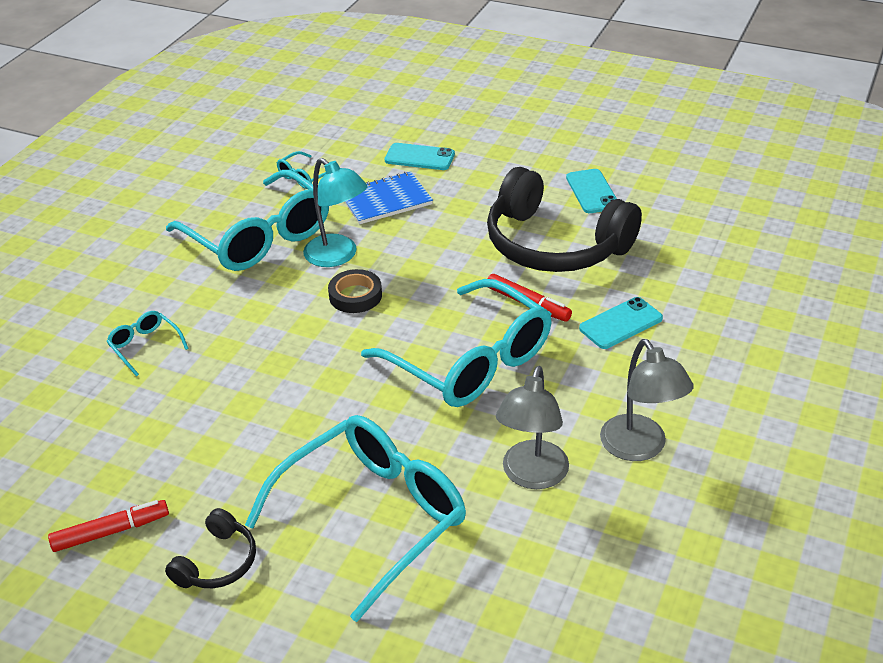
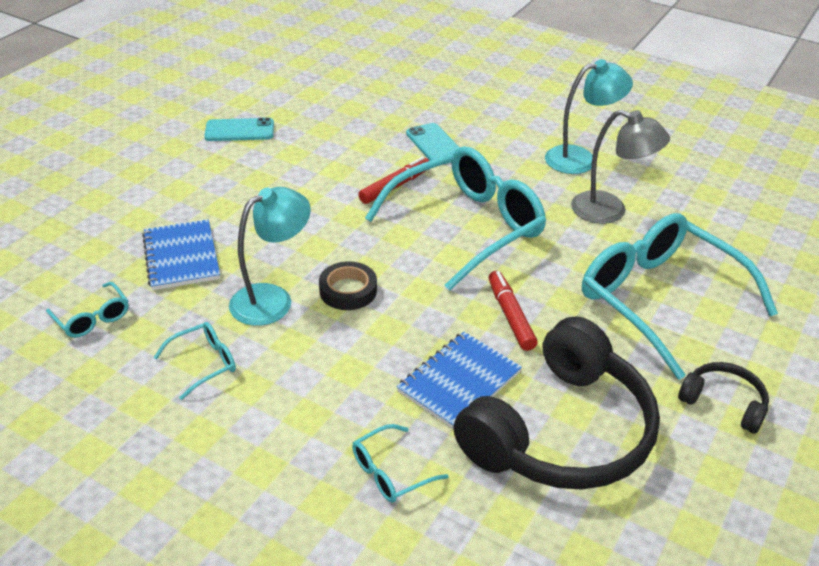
camera: 85 degrees left, 0 degrees up
red marker [48,500,169,552] -> red marker moved to [489,271,538,351]
turquoise glasses [166,170,329,271] -> turquoise glasses [153,322,236,400], size x0.42
turquoise phone [385,143,455,170] -> none
black headphones [487,167,642,272] -> black headphones moved to [453,316,660,490]
grey lamp [600,339,694,461] -> turquoise lamp [545,59,633,174]
none -> blue notebook [397,332,522,429]

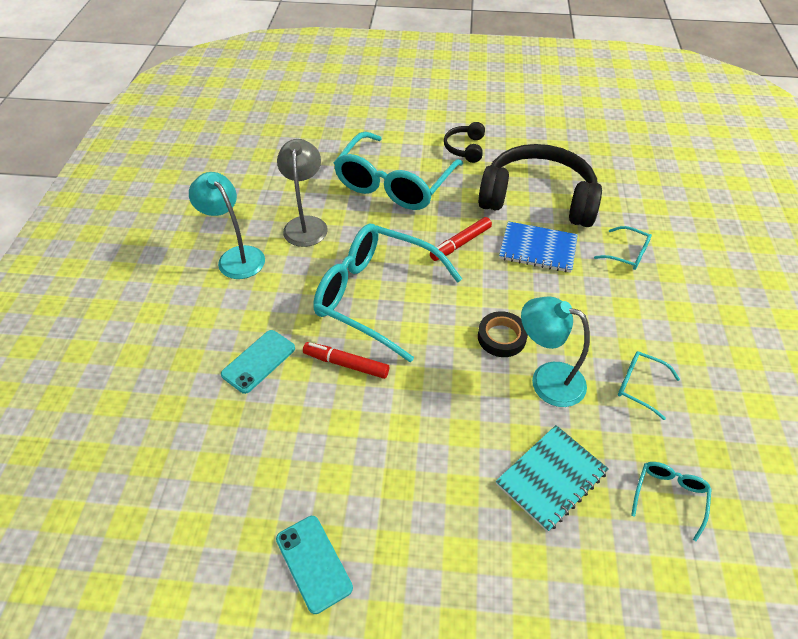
camera: 115 degrees left, 10 degrees up
blue notebook [142,219,220,290] -> turquoise notebook [496,425,609,532]

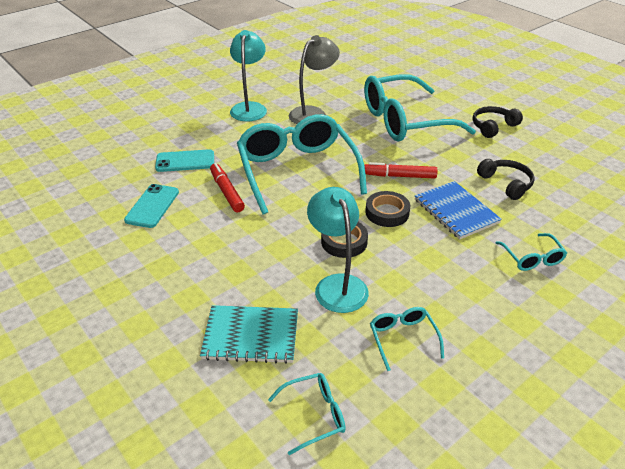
camera: 45 degrees right, 10 degrees down
turquoise phone [276,516,353,614] -> turquoise phone moved to [124,184,179,228]
black headphones [478,144,602,227] -> black headphones [477,159,535,200], size x0.45
none -> black tape [365,191,410,227]

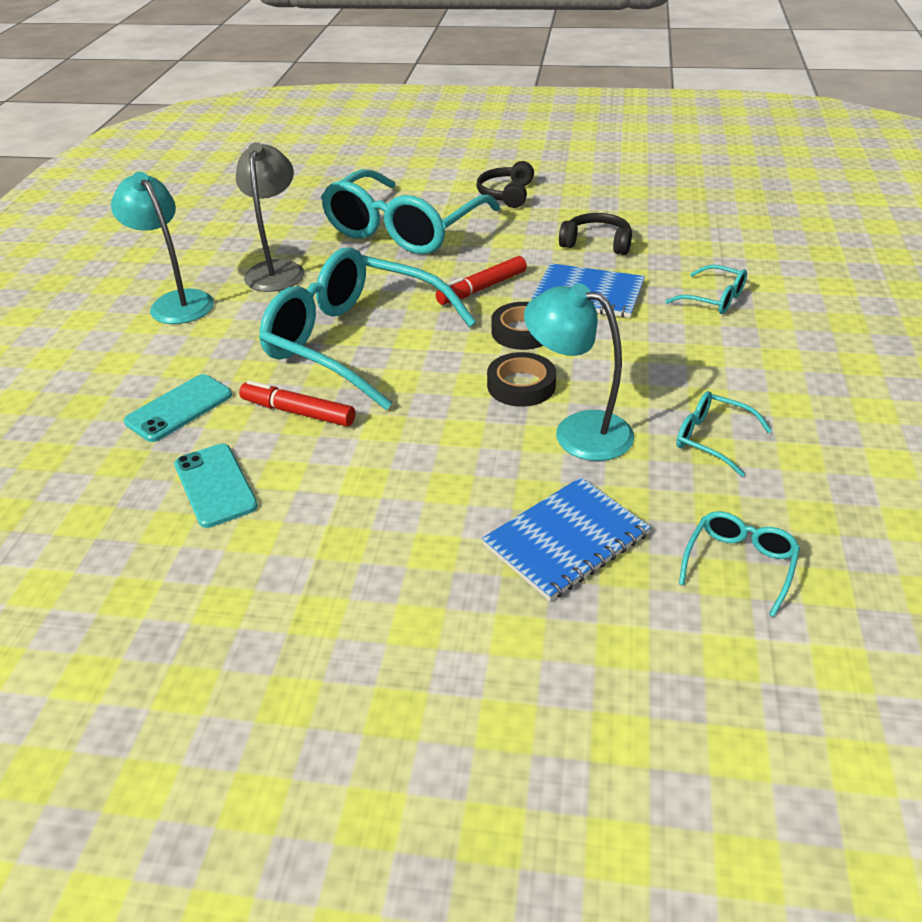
camera: 40 degrees left, 0 degrees up
turquoise notebook [200,305,298,364] -> blue notebook [482,477,651,601]

